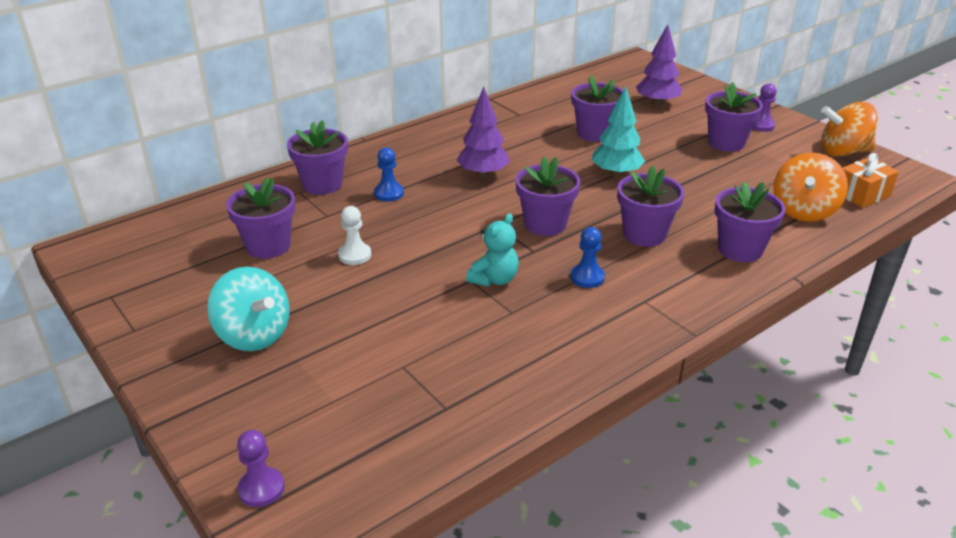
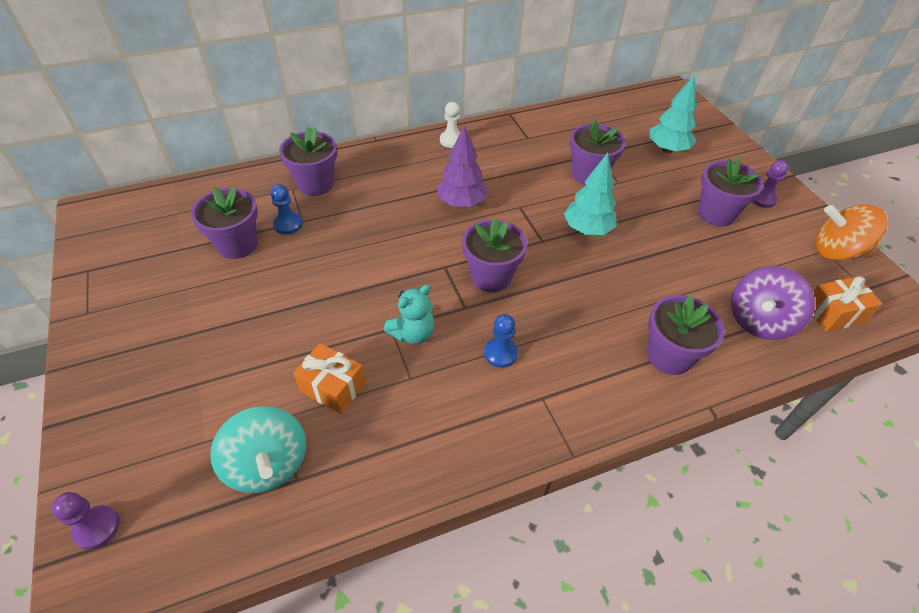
camera: 15 degrees right, 15 degrees up
turquoise spinning top [207,267,290,351] -> turquoise spinning top moved to [210,406,306,493]
white pawn [338,206,371,265] -> white pawn moved to [440,102,460,148]
blue pawn [374,147,404,202] -> blue pawn moved to [271,184,303,235]
purple flower pot [617,166,684,246] -> none
purple tree [636,24,682,106] -> turquoise tree [649,74,697,153]
orange spinning top [773,153,848,222] -> purple spinning top [731,266,815,340]
none -> orange gift [293,343,366,414]

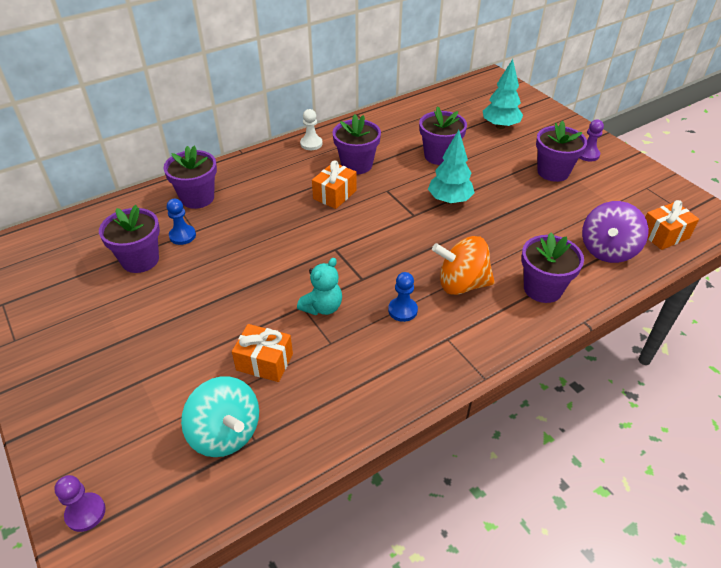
camera: 10 degrees left, 5 degrees down
purple tree [437,126,487,207] -> orange gift [312,160,356,209]
purple flower pot [462,218,527,292] -> purple flower pot moved to [332,114,381,174]
orange spinning top [816,204,888,260] -> orange spinning top moved to [432,236,495,295]

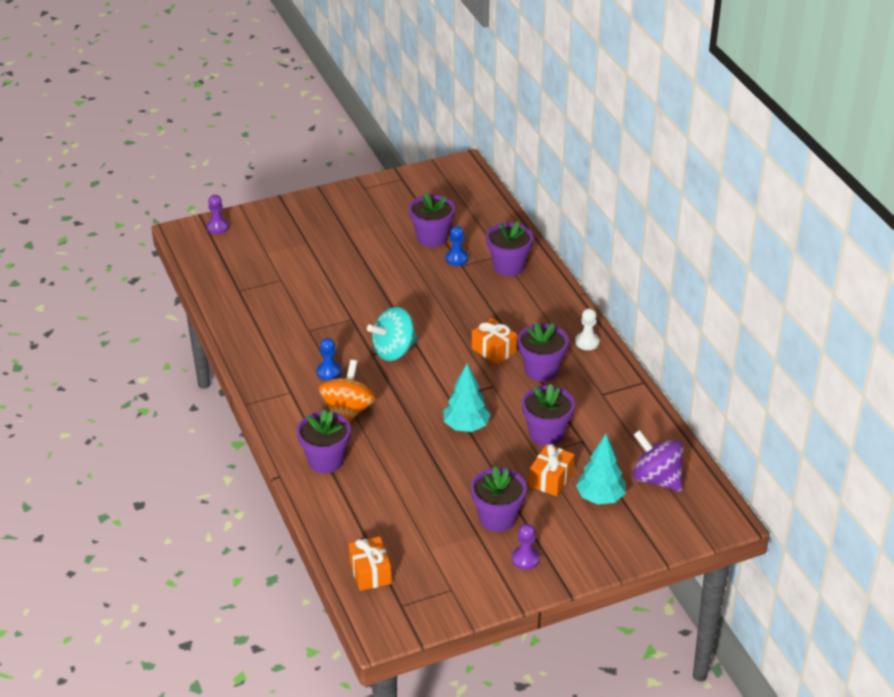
camera: 100 degrees right, 5 degrees down
turquoise spinning top [181,376,259,457] -> turquoise spinning top moved to [367,307,418,361]
orange gift [232,324,293,382] -> orange gift moved to [529,444,574,496]
turquoise teddy bear [297,258,342,315] -> none
purple spinning top [582,201,649,263] -> purple spinning top moved to [633,430,683,492]

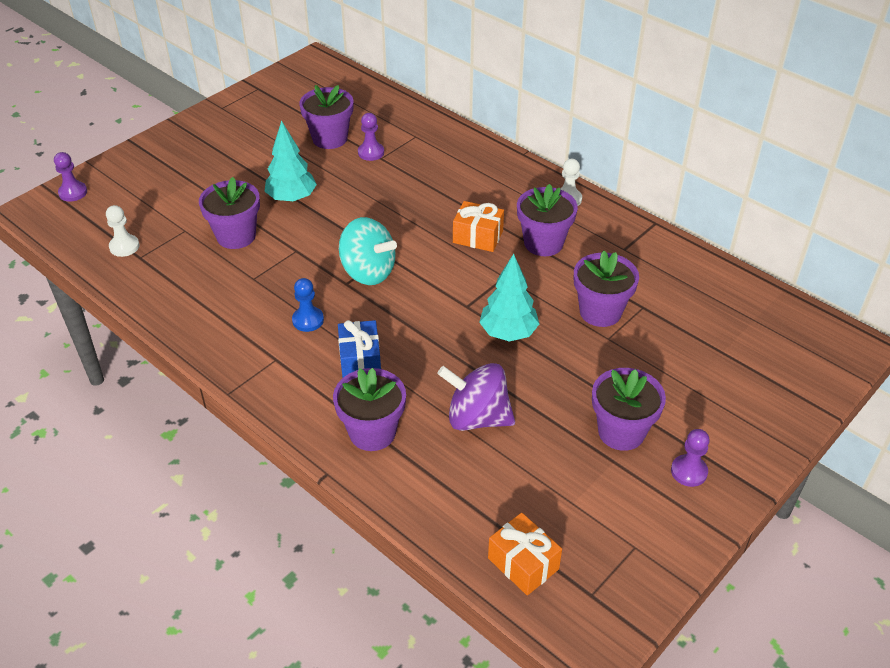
camera: 25 degrees left, 5 degrees up
orange spinning top [319,360,375,422] -> blue gift [338,320,381,378]
turquoise spinning top [367,307,418,361] -> turquoise spinning top turned 90 degrees counterclockwise [339,217,397,285]
blue pawn [446,226,468,266] -> purple pawn [358,113,384,161]
purple flower pot [486,221,533,276] -> purple flower pot moved to [199,177,260,249]
orange gift [529,444,574,496] -> none
turquoise tree [576,434,626,505] -> turquoise tree moved to [264,120,317,203]
purple spinning top [633,430,683,492] -> purple spinning top moved to [437,363,515,431]
none -> white pawn [106,205,140,257]

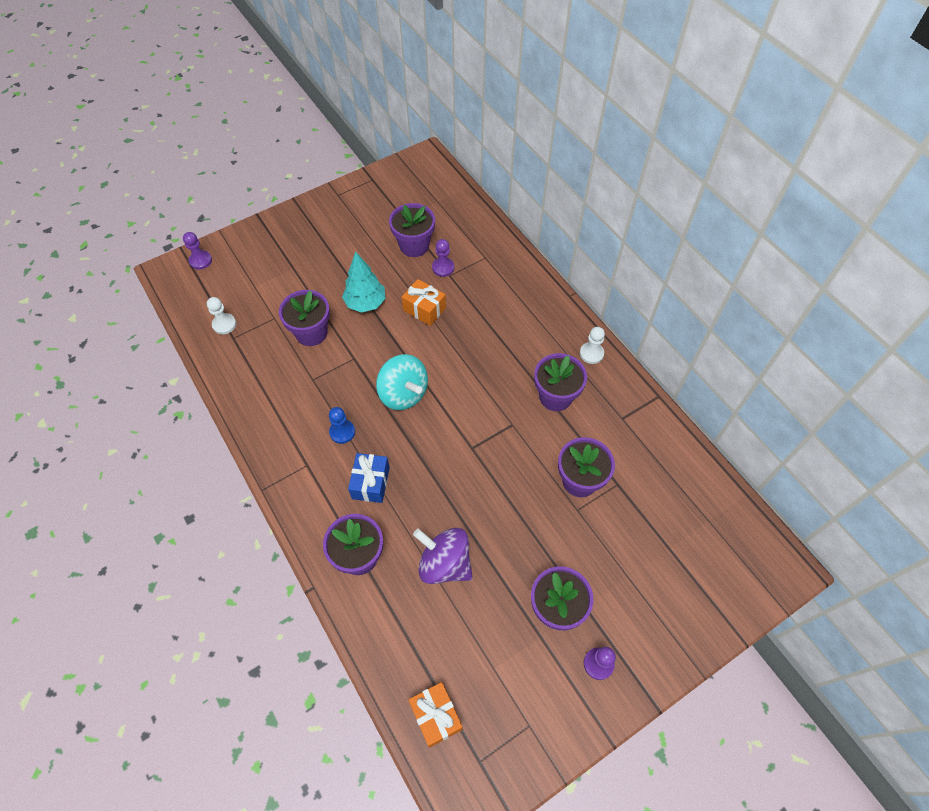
camera: 15 degrees right, 15 degrees up
orange gift [453,201,504,252] -> orange gift moved to [402,279,446,326]
turquoise tree [479,254,539,342] -> none

